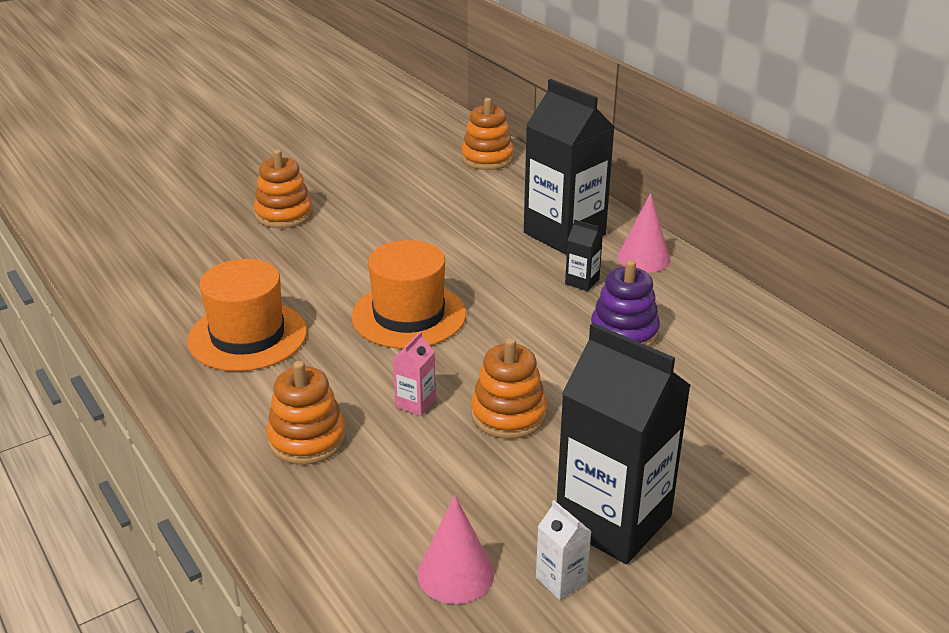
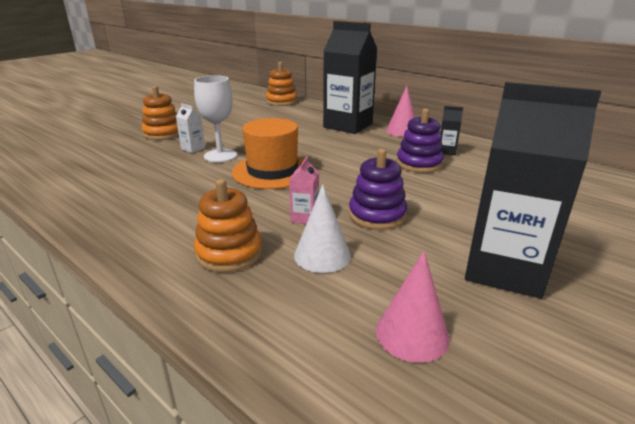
camera: 15 degrees left, 5 degrees down
orange hat [187,259,307,371] -> none
orange stacking toy [471,338,547,439] -> purple stacking toy [349,149,407,230]
white carton [536,500,592,600] -> white carton moved to [176,103,205,153]
black carton [565,220,603,291] -> black carton moved to [441,106,463,155]
none -> white goblet [194,75,237,163]
none -> white cone [294,184,351,273]

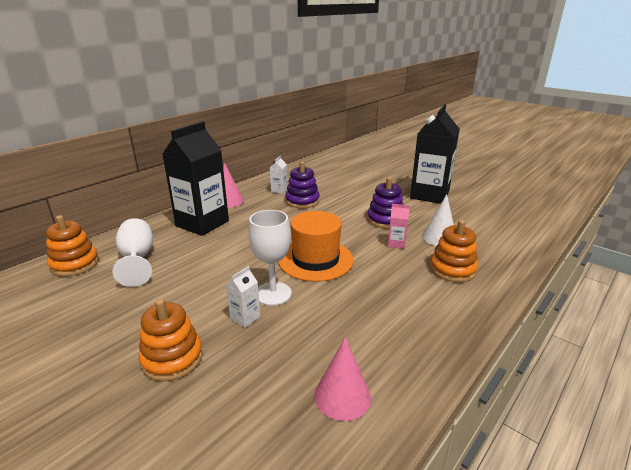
camera: 90 degrees left, 0 degrees up
pink cone [376,251,449,363] -> pink cone moved to [314,337,371,421]
black carton [441,106,463,155] -> white carton [270,156,288,194]
none -> white goblet [113,218,153,287]

